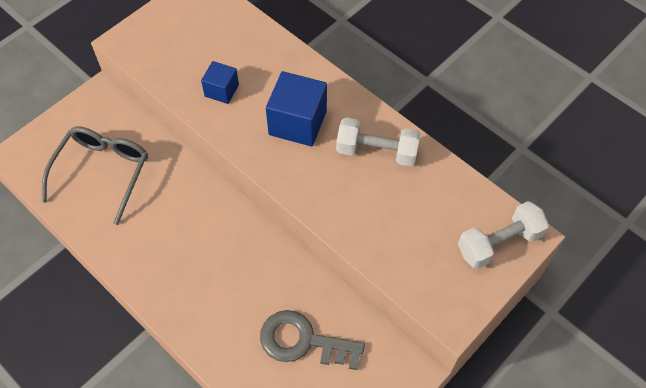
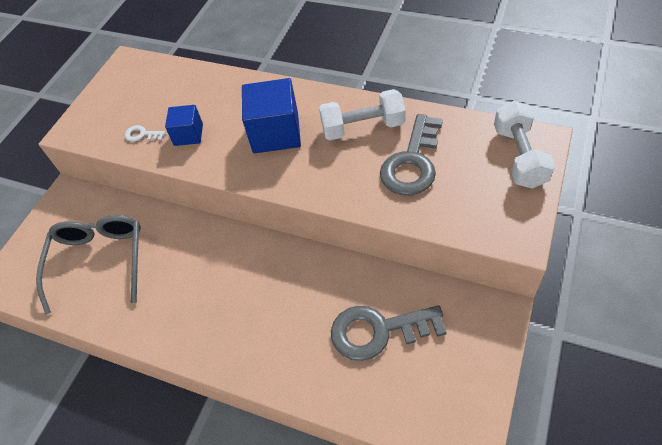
camera: 15 degrees left, 5 degrees down
white dumbbell [458,201,549,269] -> white dumbbell turned 45 degrees counterclockwise [494,101,555,189]
none -> white key [125,125,165,142]
none -> grey key [380,114,443,195]

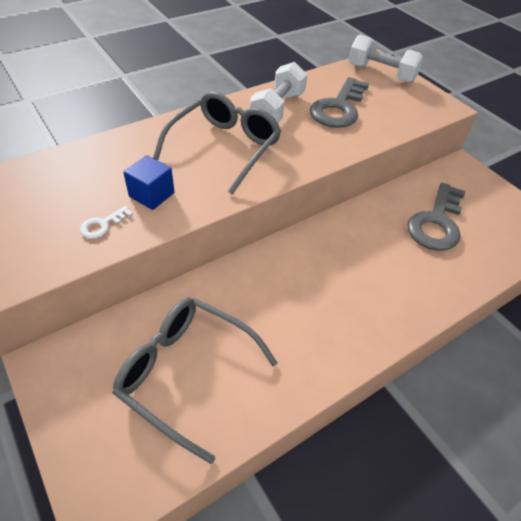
camera: 65 degrees left, 5 degrees down
blue cube [242,78,301,153] -> grey glasses [153,91,281,195]
grey key [380,114,443,195] -> grey key turned 60 degrees clockwise [310,77,369,128]

